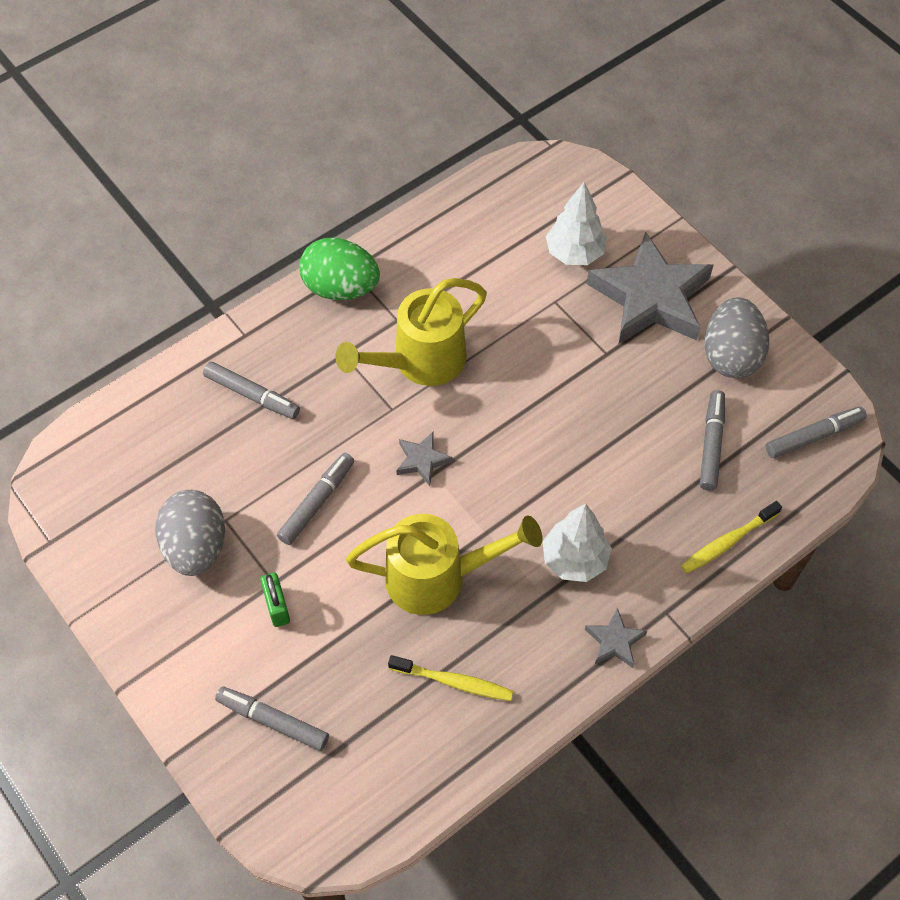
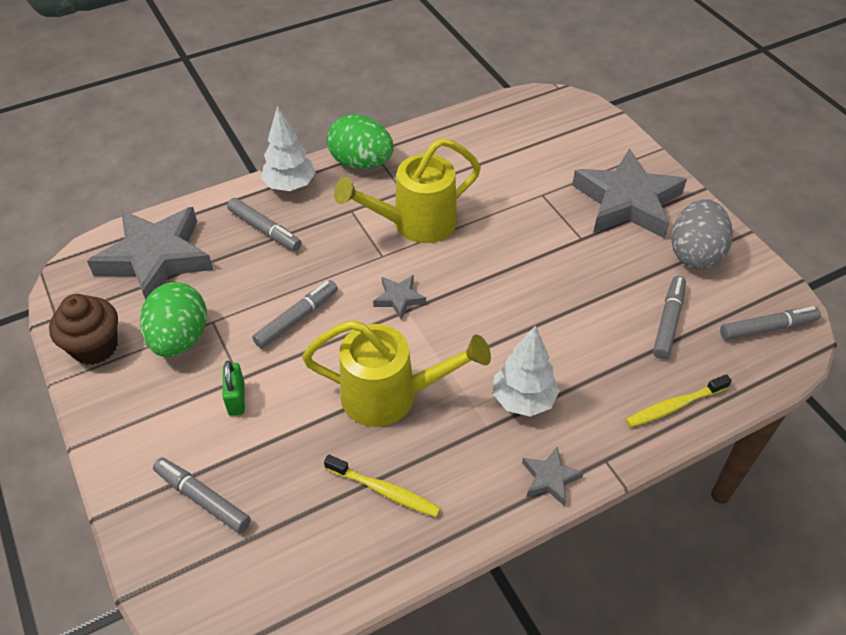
camera: 10 degrees right, 10 degrees down
grey egg [155,490,225,576] -> green egg [140,282,207,357]
white tree [546,182,607,265] -> white tree moved to [261,106,316,191]
none -> brown cupcake [49,294,118,365]
none -> grey star [87,207,213,300]

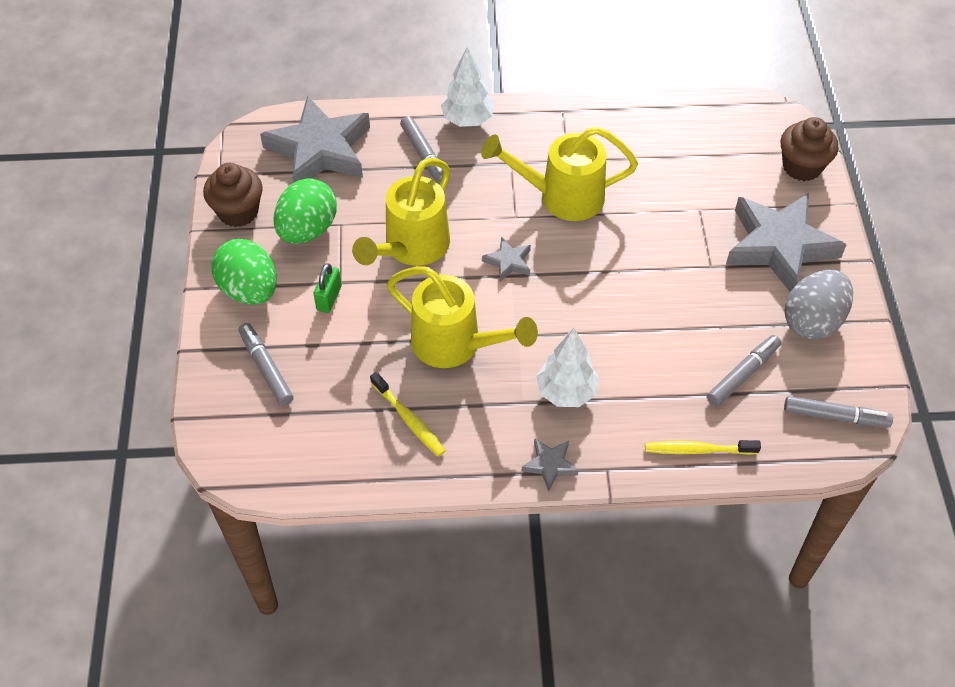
camera: 25 degrees right, 5 degrees up
grey marker [252,280,338,348] -> yellow watering can [352,158,450,266]
green egg [327,114,394,169] -> green egg moved to [212,239,277,305]
none -> brown cupcake [780,117,838,181]

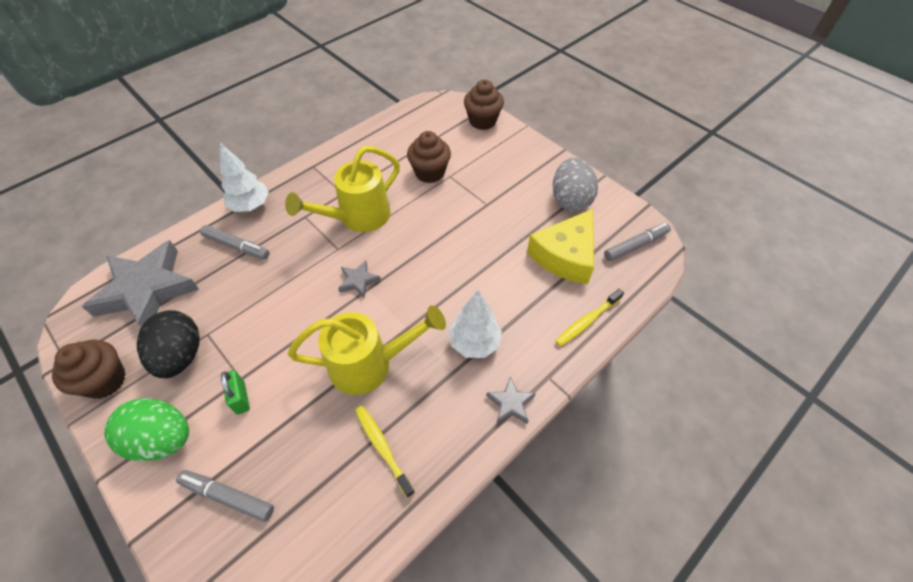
camera: 40 degrees left, 0 degrees up
green egg [274,178,337,244] -> black egg [137,310,200,378]
yellow watering can [352,158,450,266] -> none
yellow toothbrush [370,372,446,456] -> yellow toothbrush turned 135 degrees counterclockwise [355,406,415,498]
grey marker [707,335,781,406] -> yellow cheese [527,209,594,284]
grey star [726,193,847,292] -> none
none -> brown cupcake [407,131,451,183]

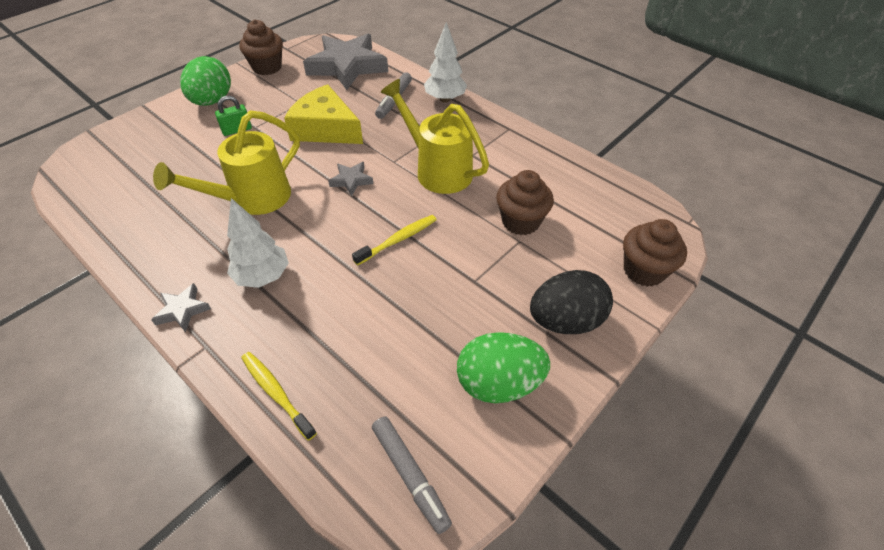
camera: 85 degrees right, 5 degrees down
black egg [137,310,200,378] -> black egg moved to [530,270,613,334]
grey marker [176,470,274,522] -> none
yellow watering can [288,306,446,395] -> yellow watering can turned 60 degrees clockwise [153,110,300,215]
yellow toothbrush [355,406,415,498] -> yellow toothbrush moved to [352,215,437,266]
yellow cheese [527,209,594,284] -> yellow cheese moved to [284,84,363,144]
grey egg [553,157,598,212] -> green egg [457,332,550,403]

